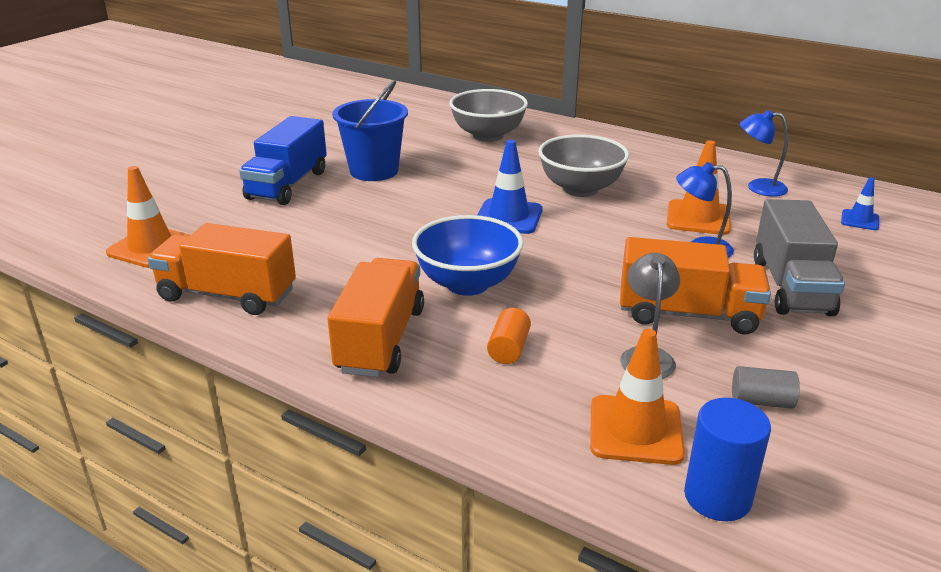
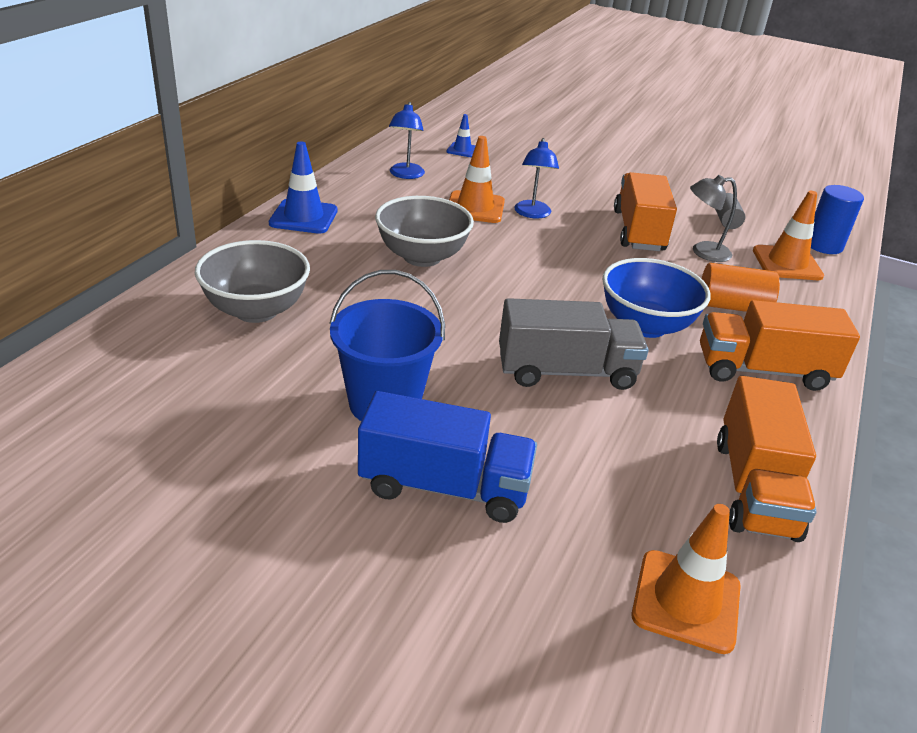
camera: 100 degrees left, 5 degrees up
blue traffic cone [477,140,543,234] -> blue traffic cone moved to [269,141,338,234]
orange cylinder [487,308,531,364] -> orange cylinder [702,263,780,312], size x1.56
grey truck [754,199,845,316] -> grey truck moved to [499,298,649,390]

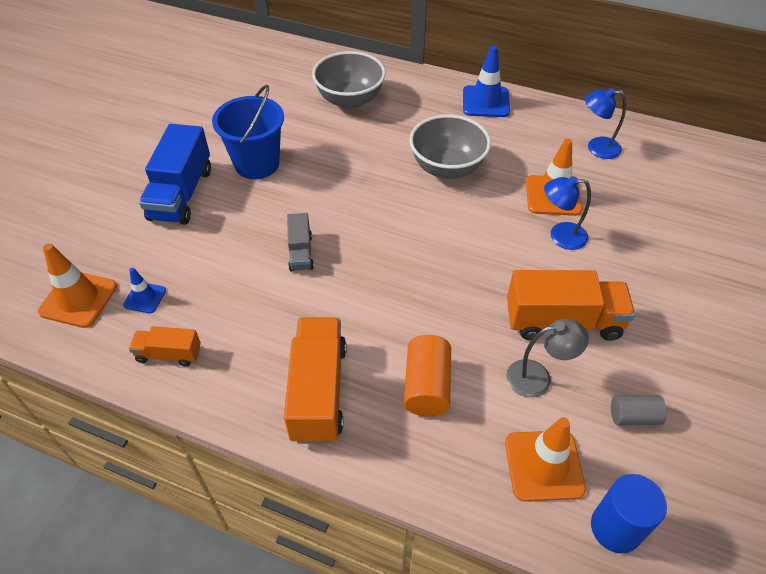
camera: 90 degrees right, 15 degrees up
blue traffic cone [446,114,476,157] -> blue traffic cone moved to [123,268,166,314]
grey truck [499,298,649,390] -> grey truck [287,213,314,271], size x0.54
blue bowl [602,258,711,338] -> none
grey lamp [690,175,737,262] -> grey lamp turned 90 degrees clockwise [506,319,589,398]
orange truck [717,376,817,542] -> orange truck [129,326,201,367], size x0.54

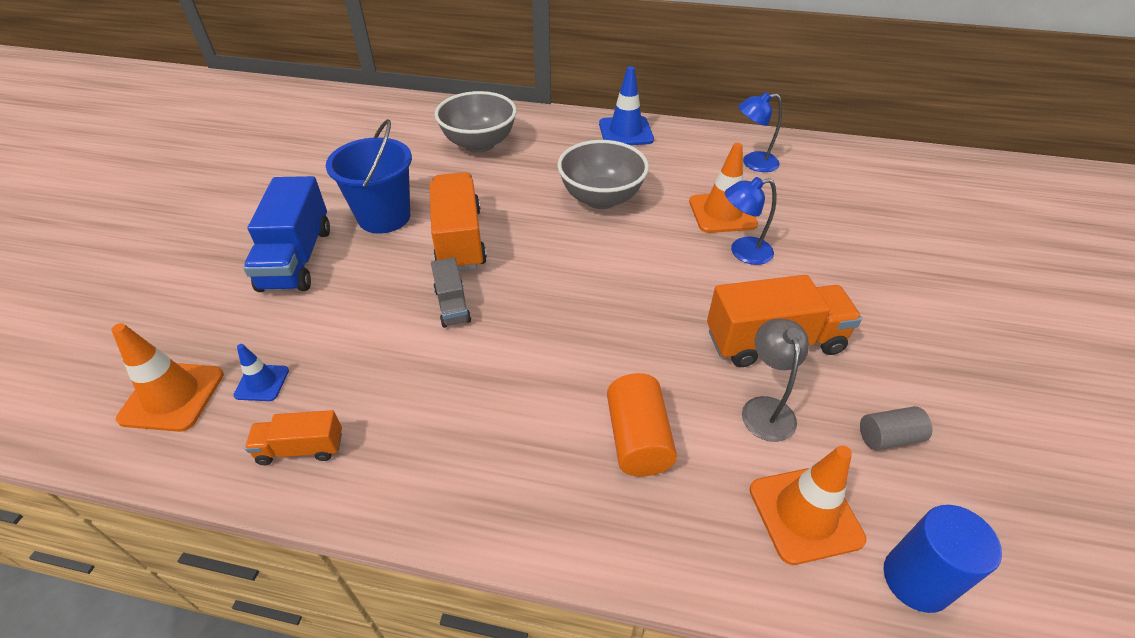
camera: 10 degrees left, 5 degrees down
orange truck [284,317,346,444] -> orange truck moved to [429,172,487,271]
grey lamp [506,319,589,398] -> grey lamp turned 75 degrees counterclockwise [742,318,809,442]

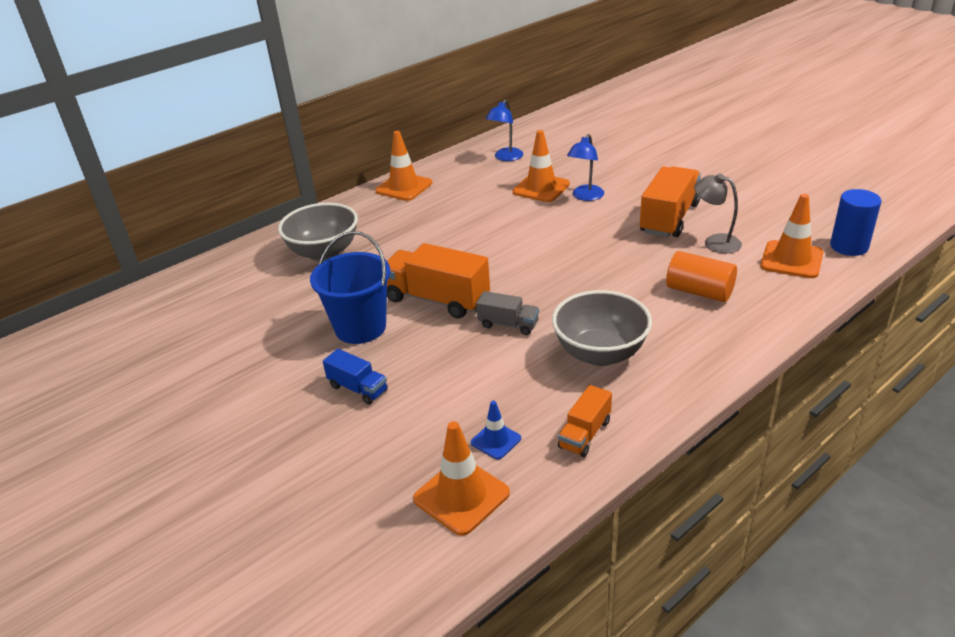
camera: 50 degrees left, 10 degrees down
blue truck [243,176,330,292] -> blue truck [323,349,388,405], size x0.54
grey bowl [558,140,649,209] -> grey bowl moved to [552,290,652,366]
blue traffic cone [599,66,654,145] -> orange traffic cone [375,131,432,201]
grey cylinder [860,406,932,450] -> none

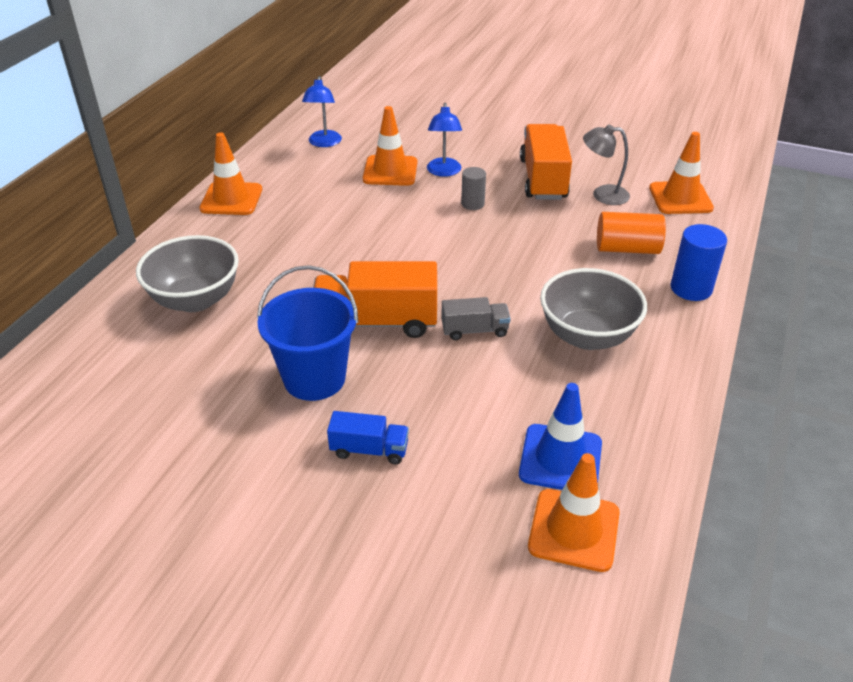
camera: 30 degrees left, 5 degrees up
blue traffic cone [471,401,521,460] -> blue traffic cone [519,383,602,490], size x1.77
orange truck [558,385,612,457] -> none
blue cylinder [830,189,881,256] -> blue cylinder moved to [671,224,727,301]
none -> grey cylinder [461,167,486,210]

